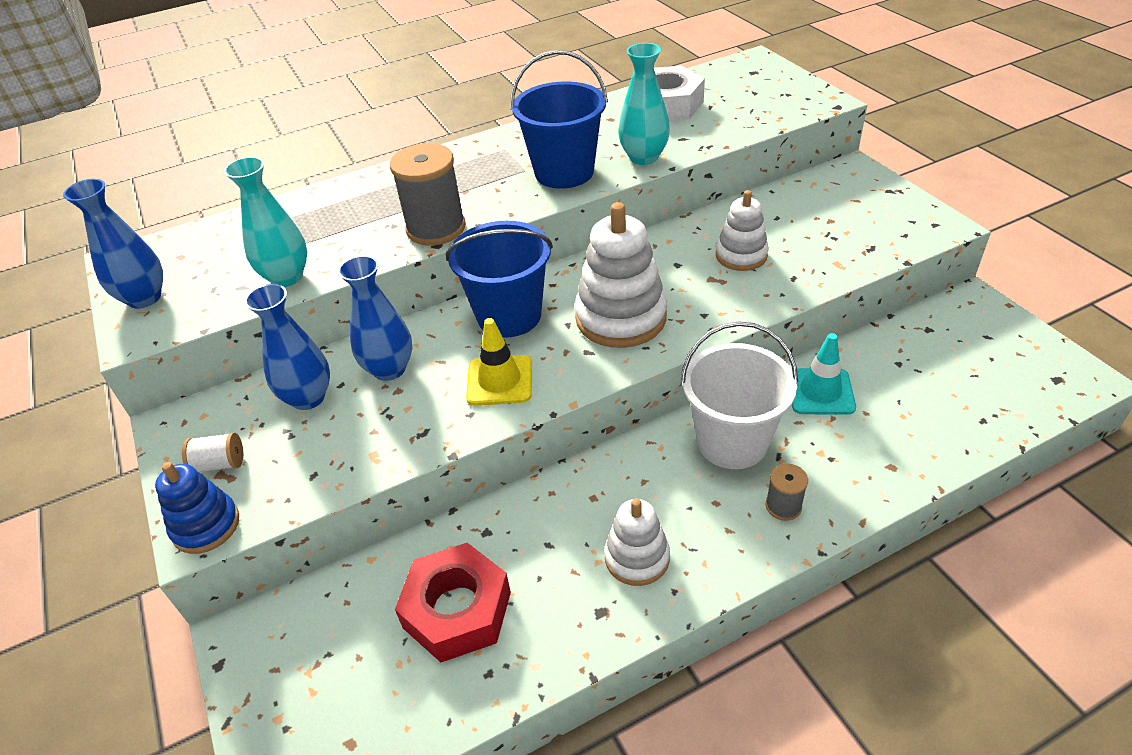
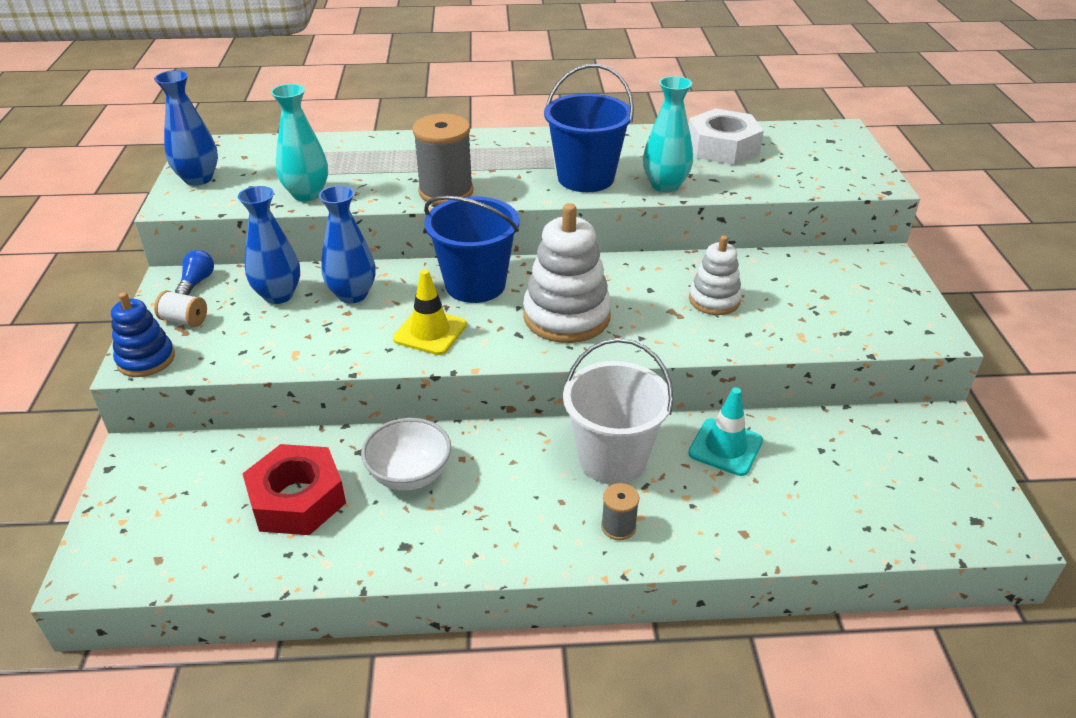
camera: 20 degrees right, 5 degrees down
white stacking toy [604,498,670,586] -> none
none -> blue light bulb [175,250,214,295]
none -> white bowl [361,418,451,491]

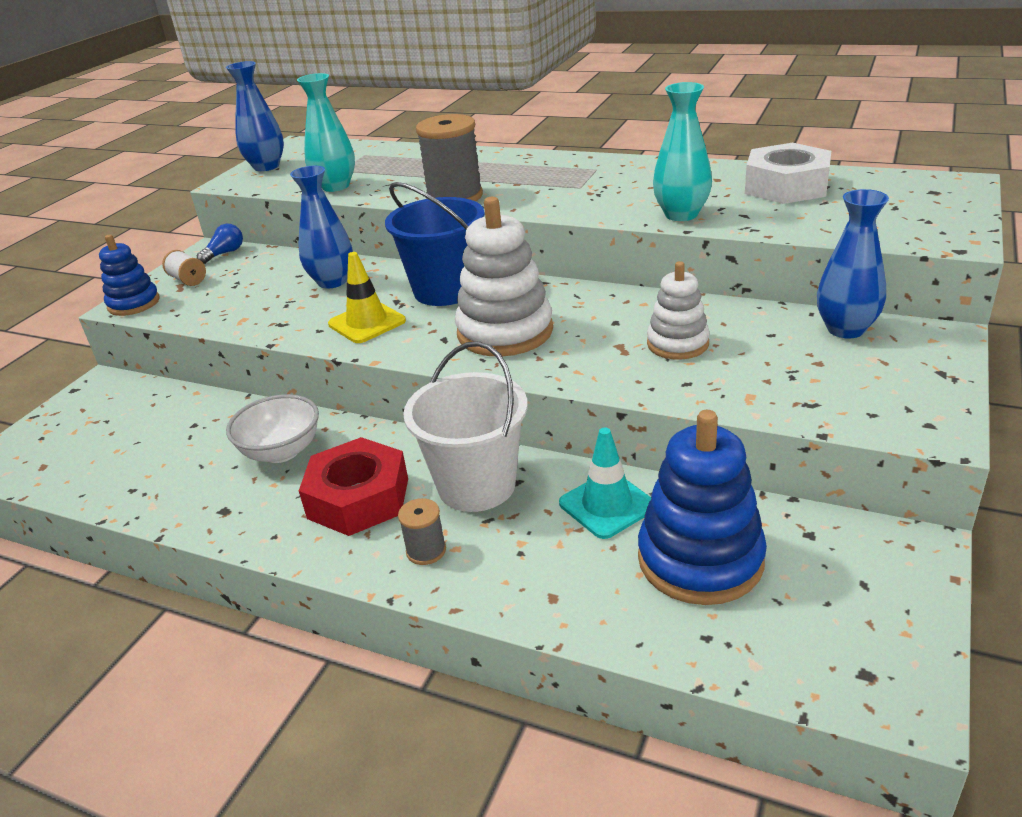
camera: 30 degrees right, 5 degrees down
blue vase [238,186,300,304] -> blue vase moved to [817,189,889,338]
red nut [242,444,346,535] -> red nut moved to [299,437,408,536]
blue bucket [544,64,634,192] -> none
none -> blue stacking toy [638,410,767,605]

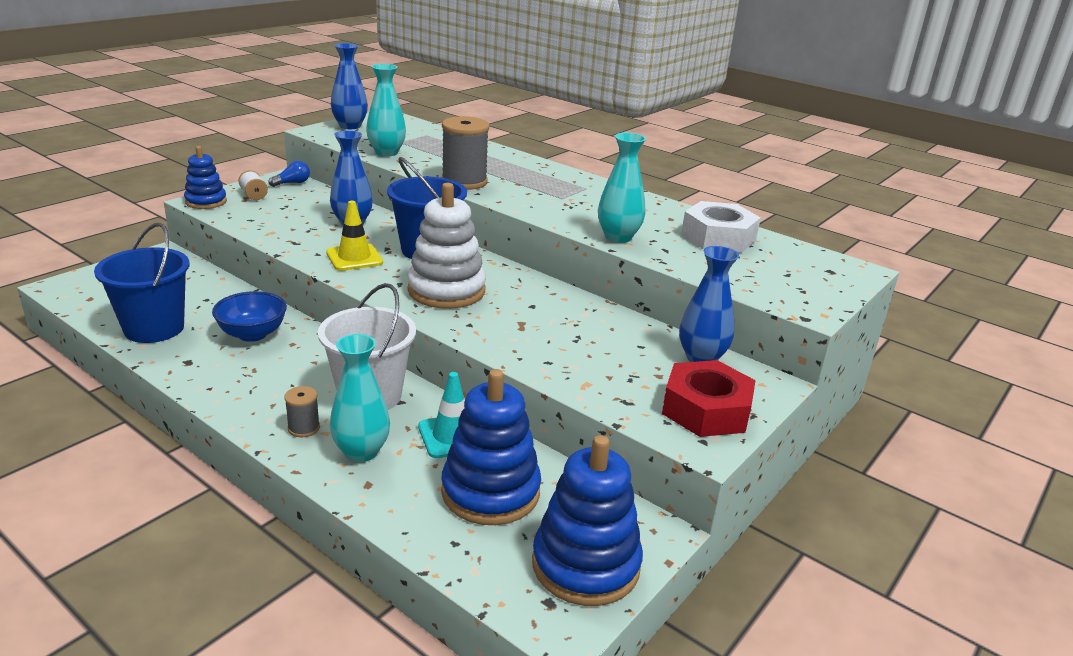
camera: 10 degrees right, 5 degrees down
white bowl [226,394,319,463] -> blue bowl [212,291,287,342]
red nut [299,437,408,536] -> red nut moved to [662,360,756,437]
white stacking toy [647,261,710,360] -> none
none -> blue bucket [94,223,190,343]
none -> turquoise vase [330,334,390,462]
none -> blue stacking toy [532,435,643,606]

